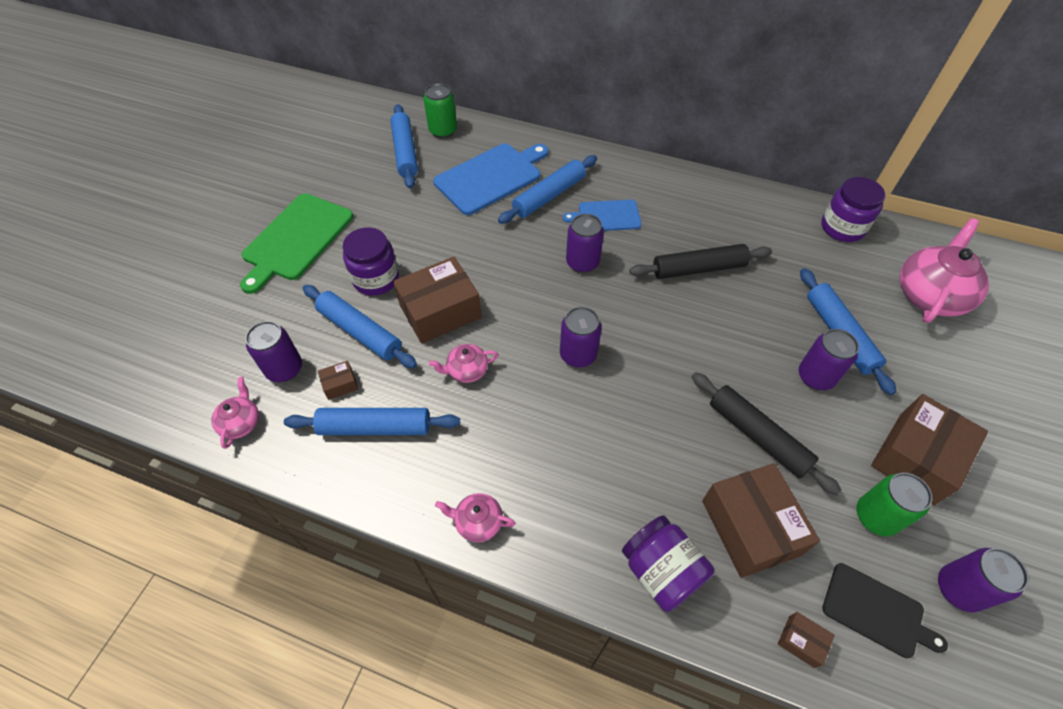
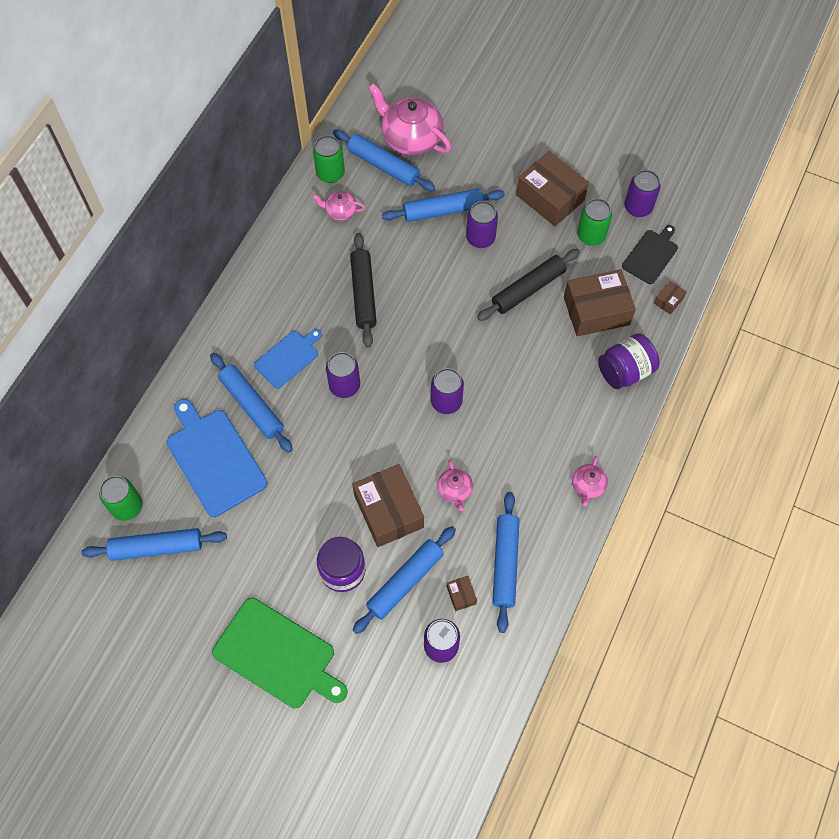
camera: 85 degrees left, 10 degrees up
pink teapot [211,377,259,449] -> pink teapot moved to [312,191,365,221]
blue cutting board [563,200,641,231] -> blue cutting board turned 135 degrees counterclockwise [254,329,322,388]
purple jar [821,177,886,242] -> green can [313,135,345,183]
none -> blue rolling pin [333,130,435,191]

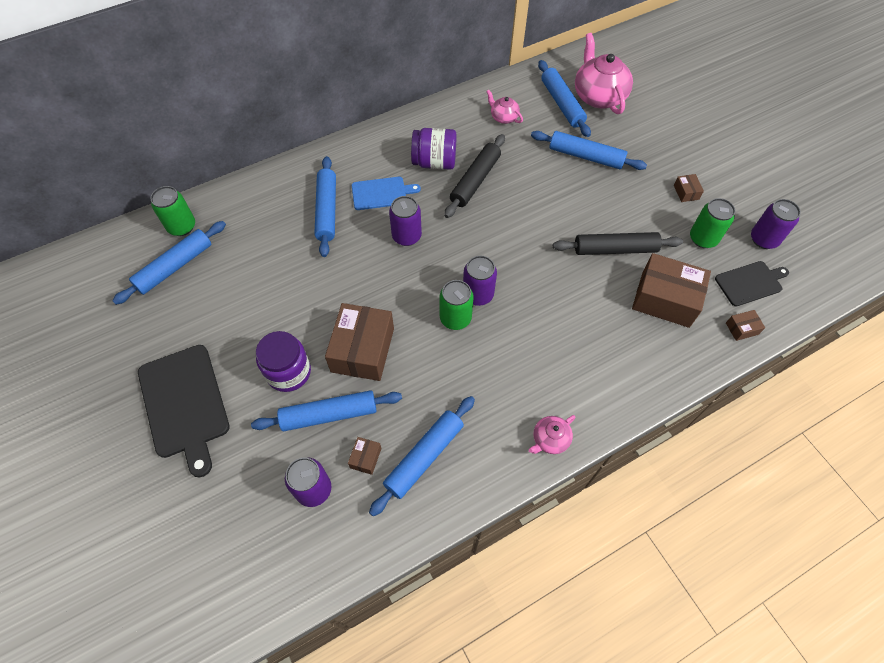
camera: 35 degrees right, 5 degrees down
blue rolling pin [81,528,227,561] -> blue rolling pin turned 75 degrees counterclockwise [112,221,226,305]
blue cutting board [167,399,267,517] -> none
green cutting board [212,598,347,708] -> black cutting board [138,345,230,477]
green can [313,135,345,183] -> green can moved to [439,280,474,330]
pink teapot [437,459,473,511] -> none
purple can [466,201,498,248] -> none
brown box [516,151,589,226] -> brown box [674,174,704,202], size x0.43
purple jar [598,333,660,389] -> purple jar moved to [411,128,457,170]

